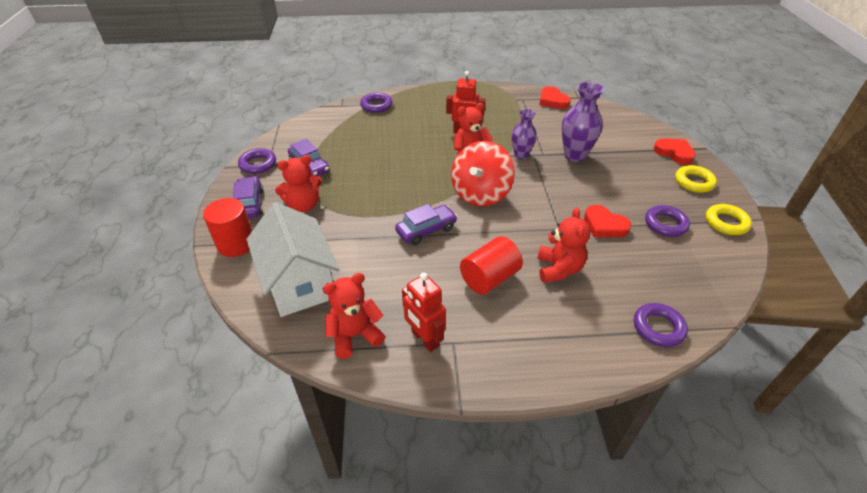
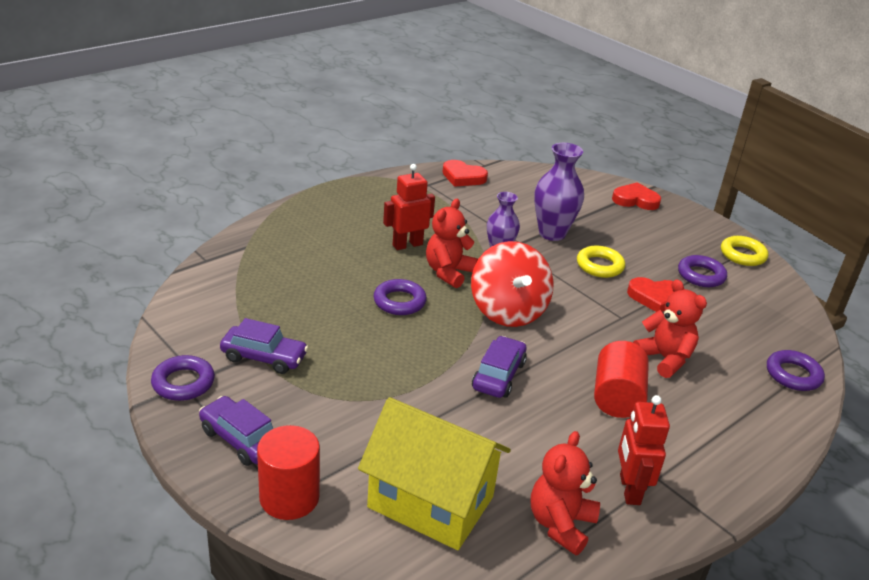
camera: 40 degrees left, 10 degrees down
white house [246,202,340,317] -> yellow house [358,397,511,550]
red teddy bear [275,155,322,212] -> none
purple ring [360,92,393,113] -> purple ring moved to [374,279,427,315]
red robot [402,273,446,352] -> red robot turned 75 degrees clockwise [618,395,670,505]
yellow ring [675,165,717,193] -> yellow ring moved to [577,246,625,278]

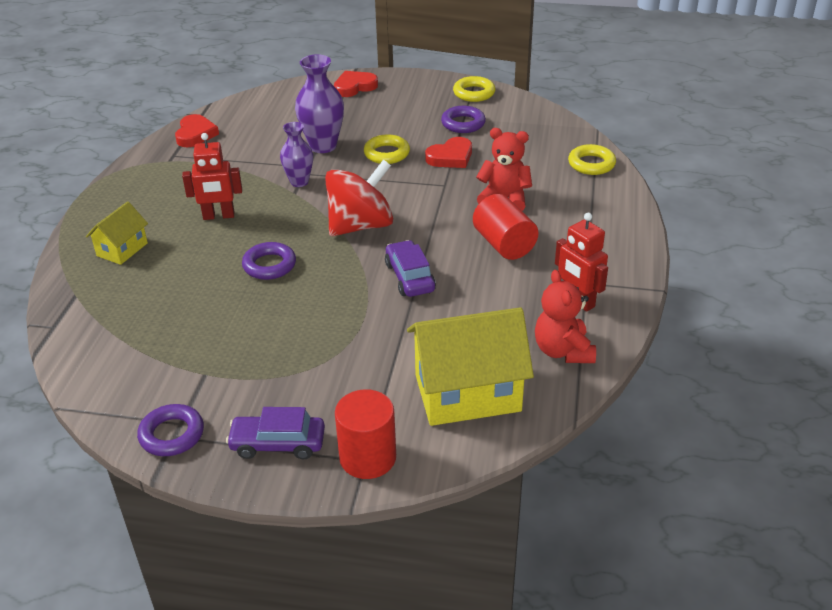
camera: 35 degrees left, 5 degrees up
purple car [220,318,308,374] -> none
red robot [383,164,435,250] -> red robot turned 120 degrees counterclockwise [182,133,242,220]
red teddy bear [426,199,478,288] -> none
red heart [443,160,488,187] -> red heart turned 75 degrees counterclockwise [175,114,219,147]
red spinning top [471,241,554,327] -> red spinning top turned 75 degrees counterclockwise [325,159,393,236]
purple ring [767,350,825,391] -> yellow ring [568,144,616,175]
none -> yellow house [86,201,148,265]

